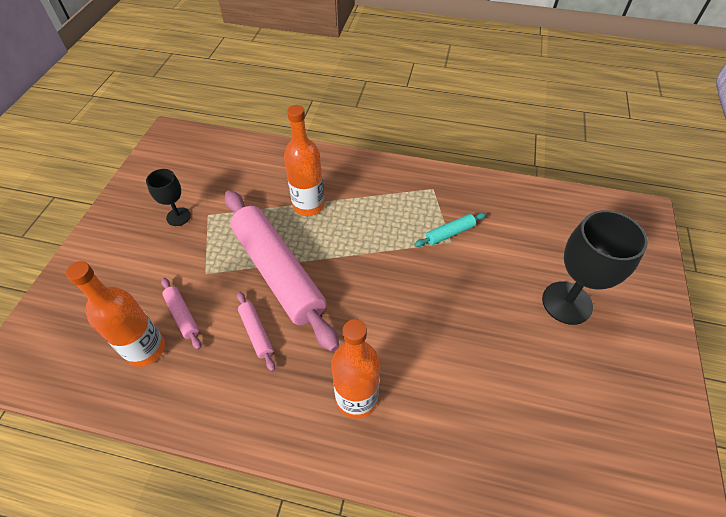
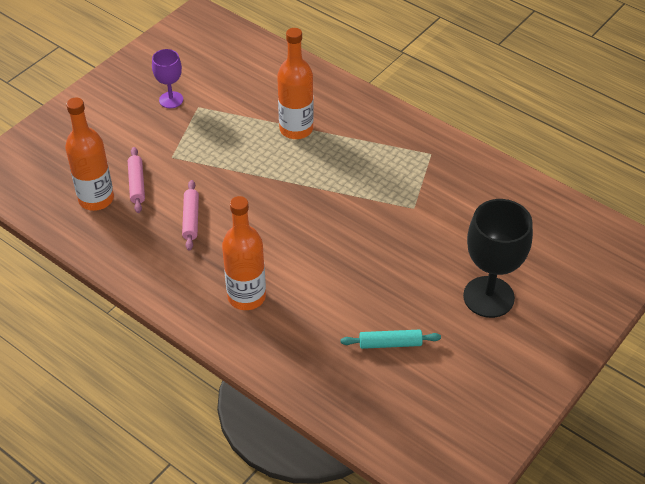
camera: 25 degrees right, 5 degrees down
black goblet [146,169,191,226] -> purple goblet [152,49,183,108]
pink rolling pin [225,190,339,352] -> none
turquoise rolling pin [414,213,486,247] -> turquoise rolling pin moved to [341,330,441,349]

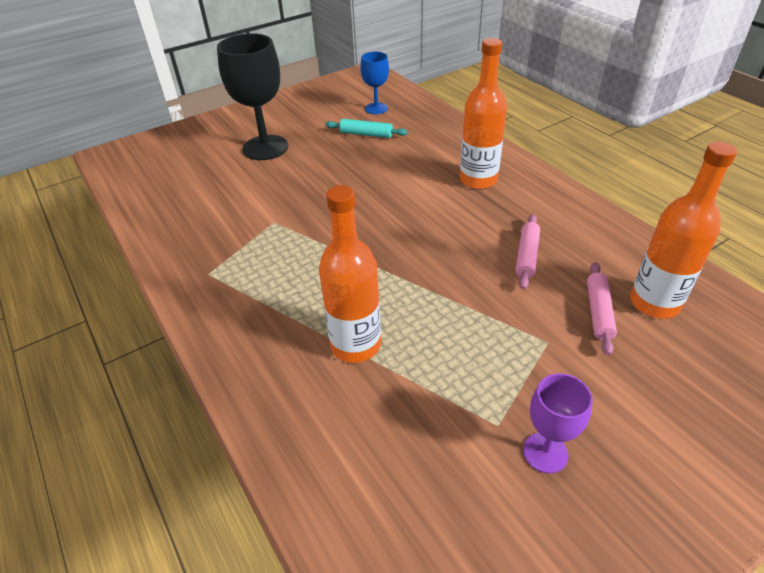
camera: 160 degrees left, 5 degrees down
none -> blue goblet [360,52,389,114]

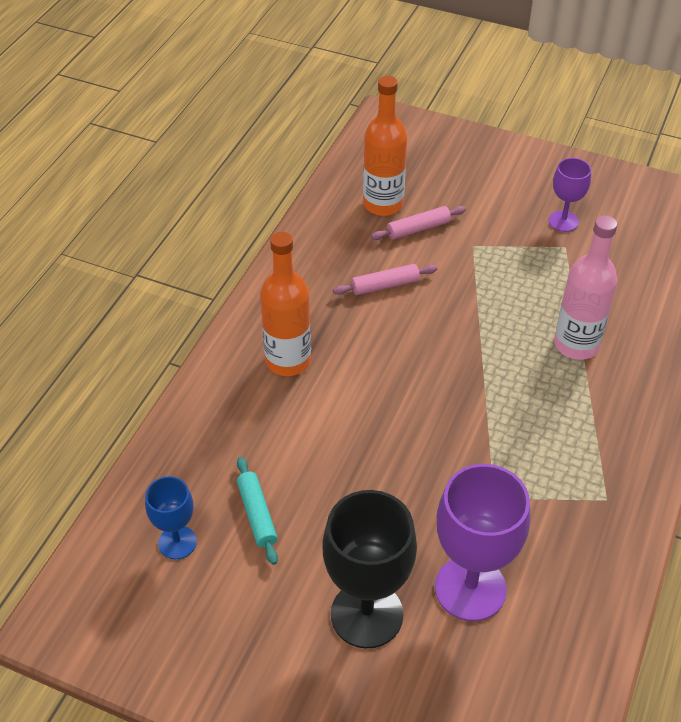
camera: 125 degrees left, 5 degrees up
orange bottle [319,185,381,363] -> pink bottle [554,215,618,360]
none -> purple goblet [435,464,530,621]

